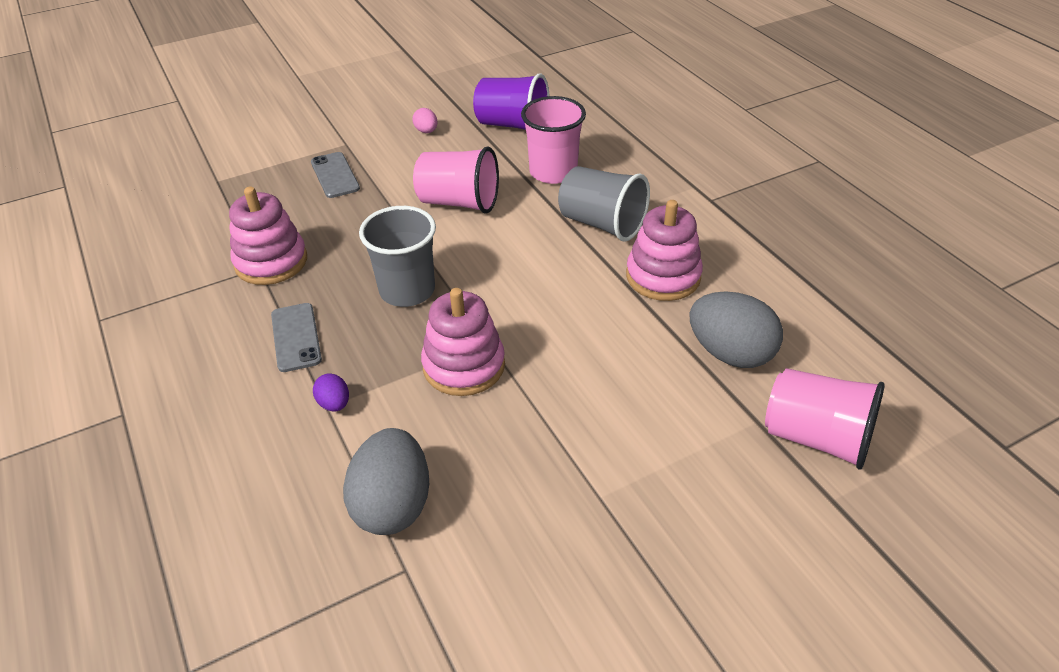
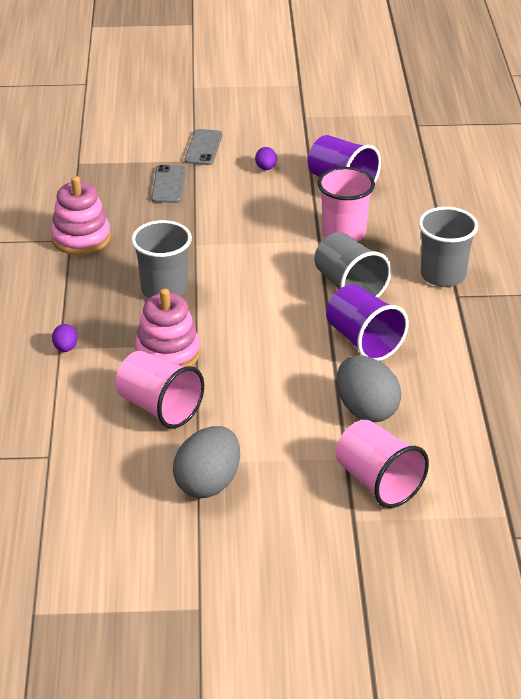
camera: 25 degrees right, 5 degrees down
grey phone [271,303,322,372] -> grey phone moved to [185,129,222,165]
grey egg [343,428,429,535] -> grey egg moved to [173,426,240,498]
pink egg [412,108,438,133] -> purple egg [255,147,277,170]
pink cup [413,147,499,214] -> pink cup moved to [115,351,204,429]
pink stacking toy [626,200,703,301] -> purple cup [326,284,408,361]
none -> grey cup [418,207,478,287]

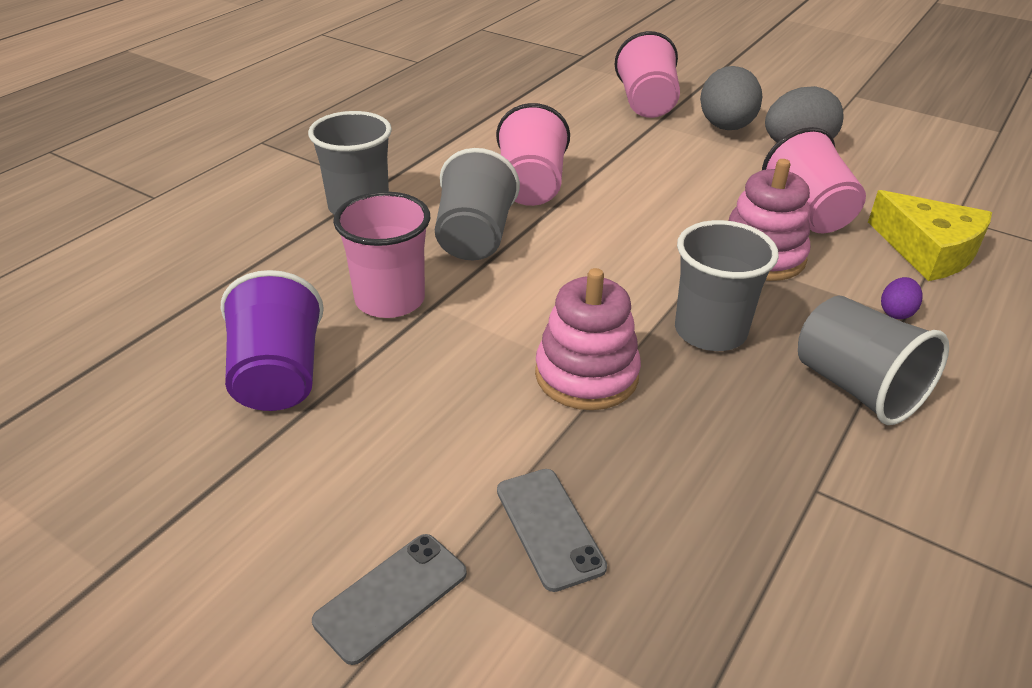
camera: 145 degrees left, 0 degrees up
pink stacking toy [51,176,111,255] -> pink stacking toy moved to [535,268,641,410]
grey phone [151,165,186,203] -> grey phone turned 60 degrees counterclockwise [497,469,607,592]
purple egg [255,147,277,170] -> none
purple cup [326,284,408,361] -> pink cup [496,103,570,206]
grey egg [337,355,402,422] -> grey egg moved to [700,66,762,130]
none -> grey cup [798,296,949,425]
none -> yellow cheese [868,190,992,281]

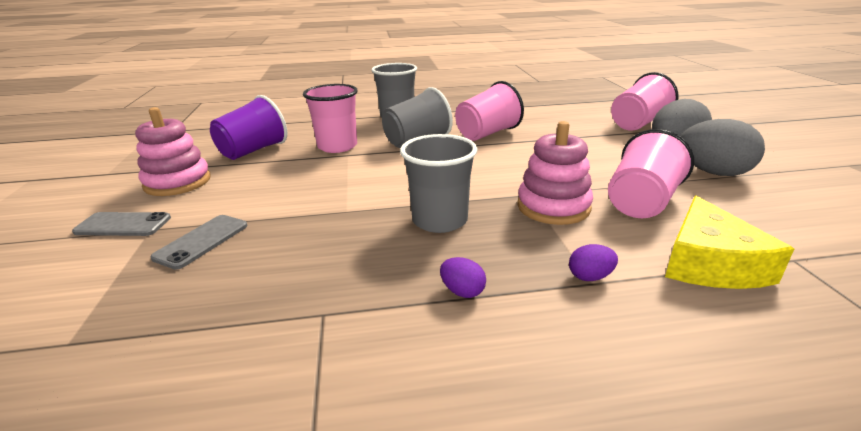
camera: 50 degrees right, 10 degrees down
pink stacking toy [535,268,641,410] -> pink stacking toy moved to [135,107,211,196]
grey cup [798,296,949,425] -> purple egg [440,257,486,298]

